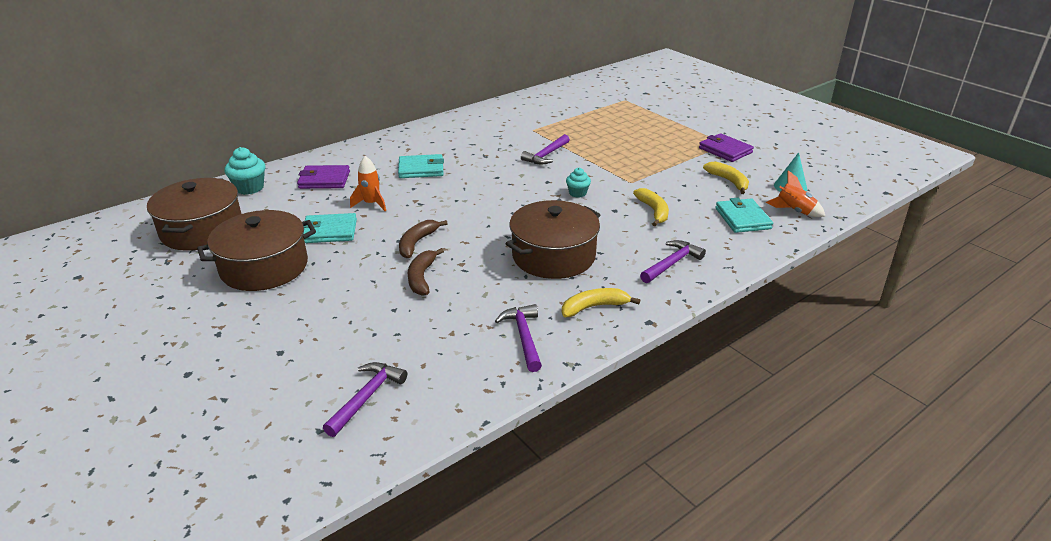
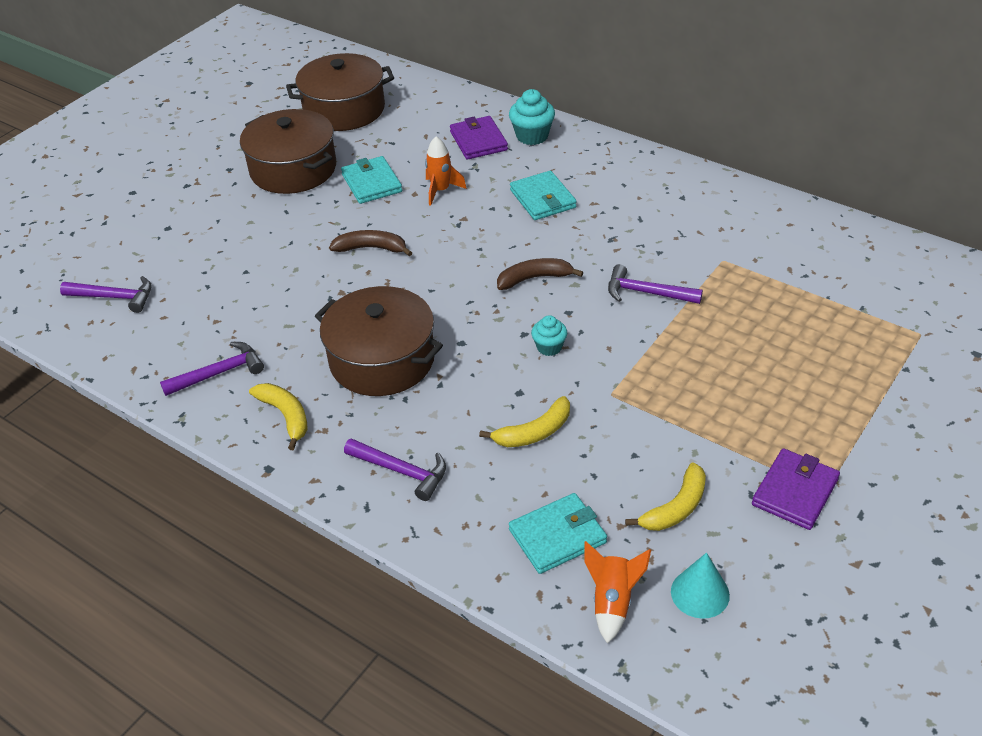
camera: 75 degrees right, 10 degrees up
turquoise cupcake [224,147,266,195] -> turquoise cupcake moved to [509,89,555,145]
brown banana [407,248,444,296] -> brown banana moved to [497,258,584,290]

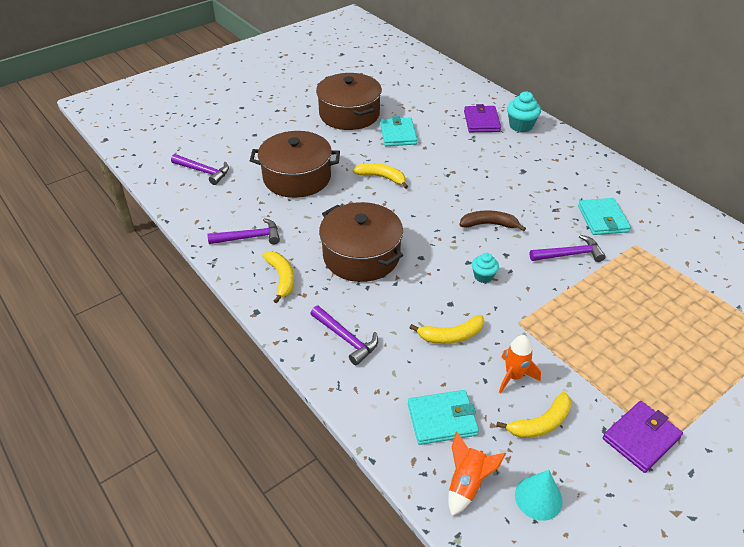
camera: 15 degrees right, 0 degrees up
brown pot [286,53,394,131] -> brown pot moved to [250,131,340,198]
brown banana [329,230,412,256] -> yellow banana [353,163,408,189]
orange rocket [425,136,467,206] -> orange rocket moved to [499,335,541,393]
turquoise wallet [510,171,577,220] -> turquoise wallet moved to [578,198,631,235]
purple hammer [608,264,703,304] -> purple hammer turned 135 degrees clockwise [530,235,606,262]

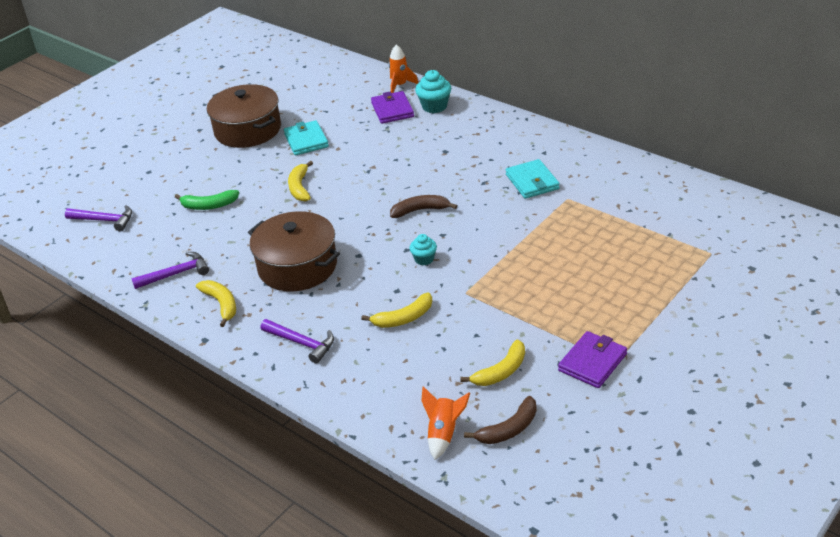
camera: 10 degrees left, 5 degrees down
brown pot [250,131,340,198] -> green banana [175,190,239,210]
yellow banana [353,163,408,189] -> yellow banana turned 105 degrees counterclockwise [288,161,313,202]
turquoise wallet [408,390,479,445] -> none
orange rocket [499,335,541,393] -> orange rocket moved to [389,45,418,93]
turquoise cone [515,470,563,521] -> brown banana [464,396,536,444]
purple hammer [530,235,606,262] -> none

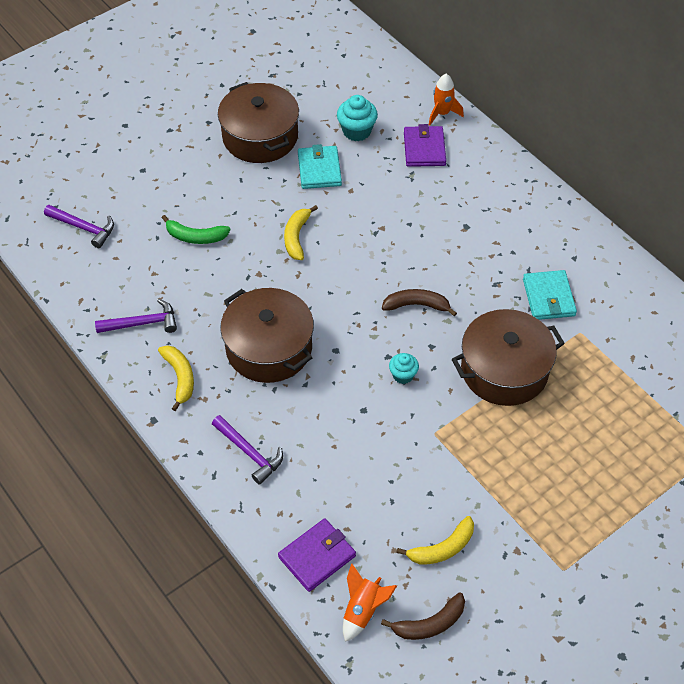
camera: 10 degrees right, 15 degrees up
yellow banana [361,293,432,328] -> none
turquoise cupcake [415,70,451,113] -> turquoise cupcake moved to [337,95,378,141]
purple wallet [558,331,627,388] -> purple wallet moved to [278,518,356,592]
none -> brown pot [452,309,565,406]

